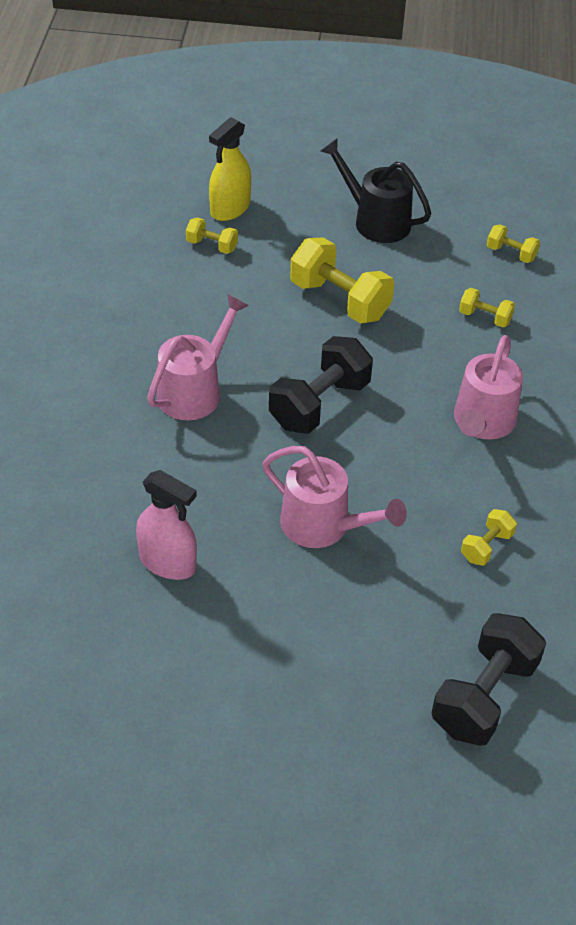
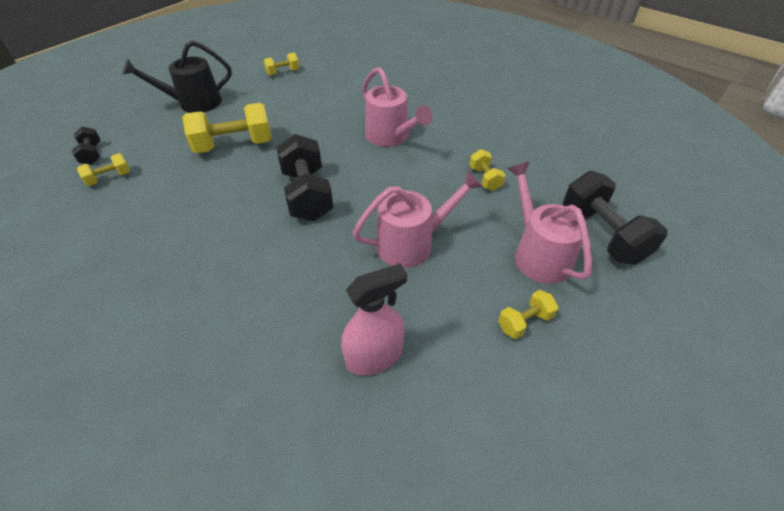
camera: 55 degrees left, 0 degrees up
pink watering can [147,294,249,420] -> pink watering can moved to [507,162,592,284]
yellow spray bottle [209,117,251,221] -> black dumbbell [72,127,100,165]
yellow dumbbell [459,288,515,327] -> yellow dumbbell moved to [498,290,558,339]

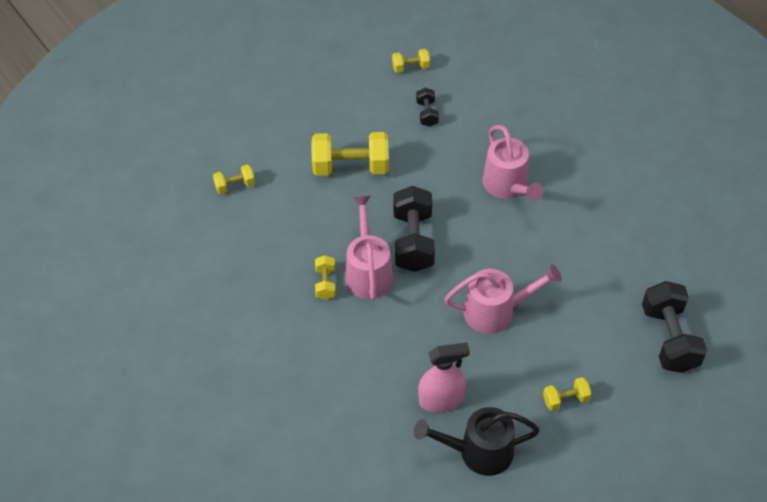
camera: 15 degrees right, 5 degrees up
black dumbbell [72,127,100,165] -> black dumbbell moved to [416,88,439,127]
black watering can [122,40,232,113] -> black watering can moved to [414,407,540,476]
yellow dumbbell [470,149,505,191] -> yellow dumbbell moved to [315,255,336,300]
pink watering can [507,162,592,284] -> pink watering can moved to [345,196,393,300]

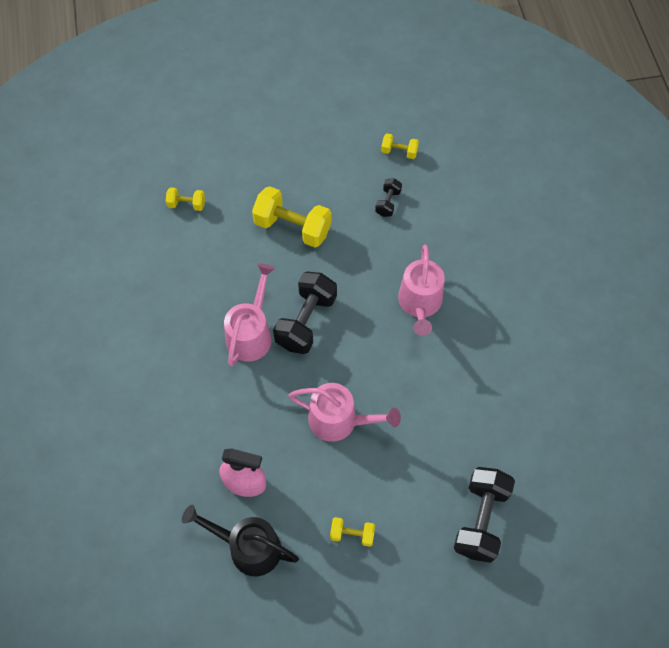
camera: 25 degrees right, 10 degrees up
yellow dumbbell [315,255,336,300] -> none

